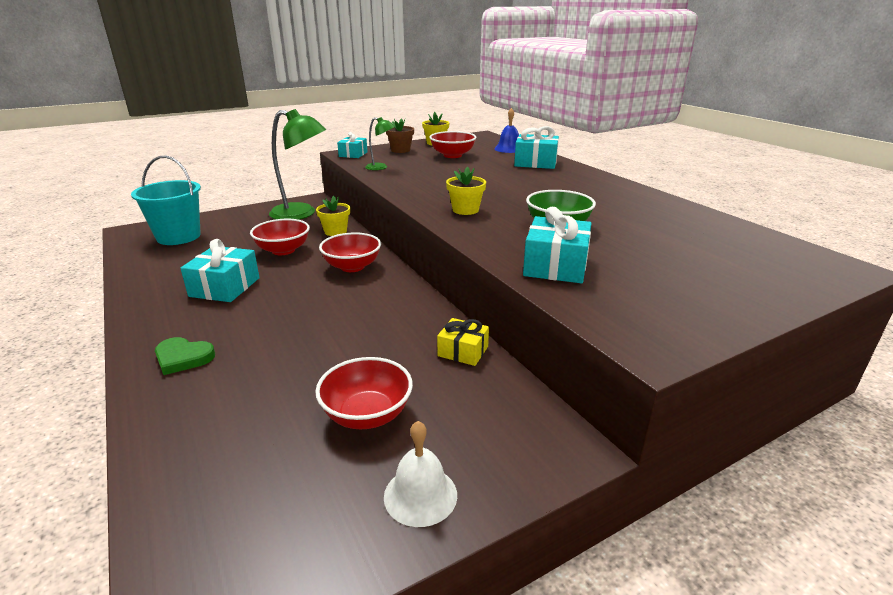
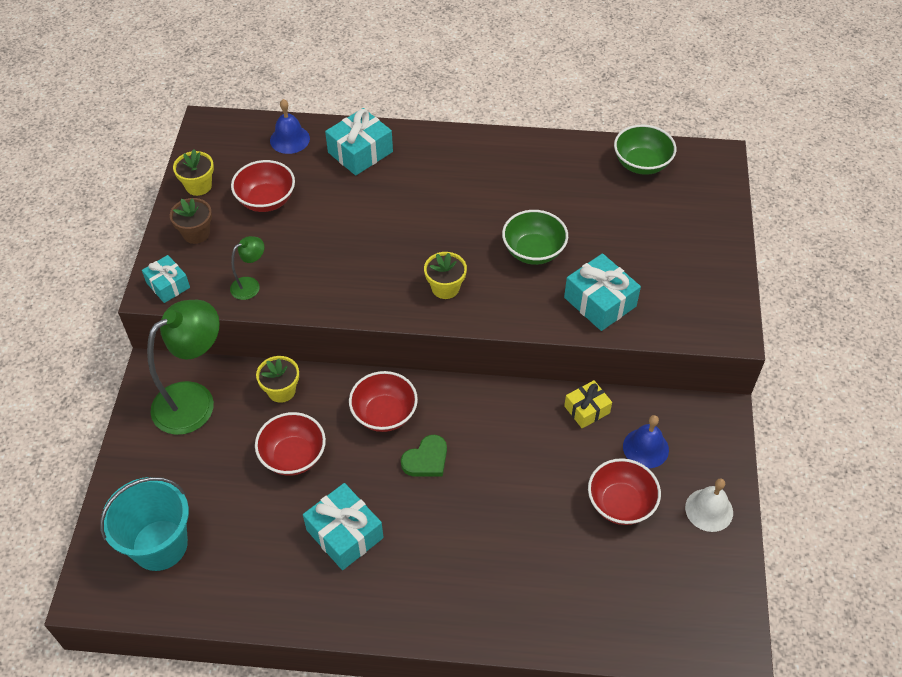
camera: 55 degrees left, 25 degrees up
green heart [155,337,215,375] -> green heart moved to [401,435,447,476]
none -> green bowl [614,125,676,175]
none -> blue bell [623,415,669,468]

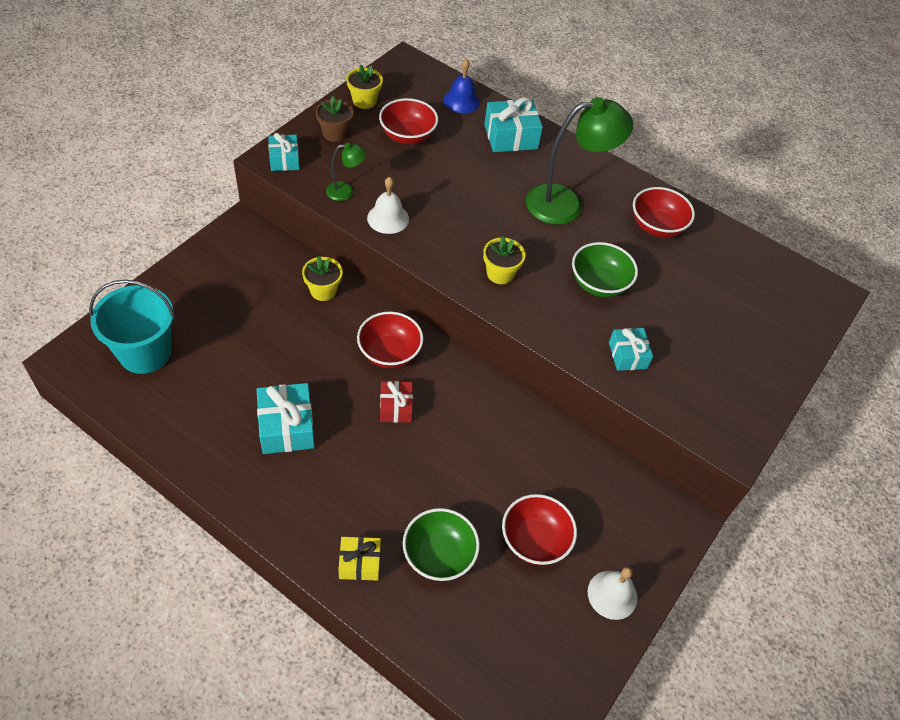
camera: 25 degrees right, 0 degrees up
green lamp [147,300,220,435] -> green lamp moved to [526,97,633,225]
red bowl [255,412,326,476] -> red bowl moved to [633,187,695,238]
green heart [401,435,447,476] -> red gift [380,381,413,423]
turquoise gift [564,253,641,331] -> turquoise gift [609,328,653,371], size x0.63
yellow gift [564,380,612,428] -> yellow gift moved to [338,537,381,581]
green bowl [614,125,676,175] -> green bowl moved to [403,508,480,581]
blue bell [623,415,669,468] -> none
none -> white bell [367,177,409,234]

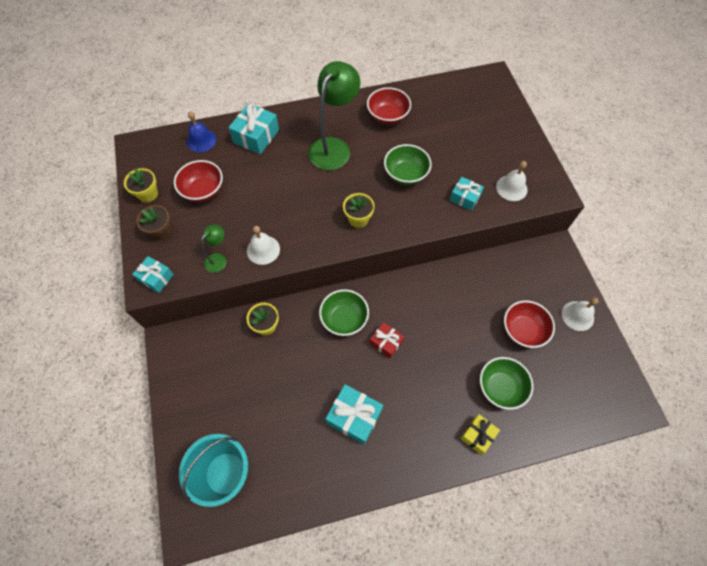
camera: 45 degrees left, 10 degrees up
red bowl [357,312,423,368] -> green bowl [319,289,369,336]
none -> white bell [496,161,528,201]

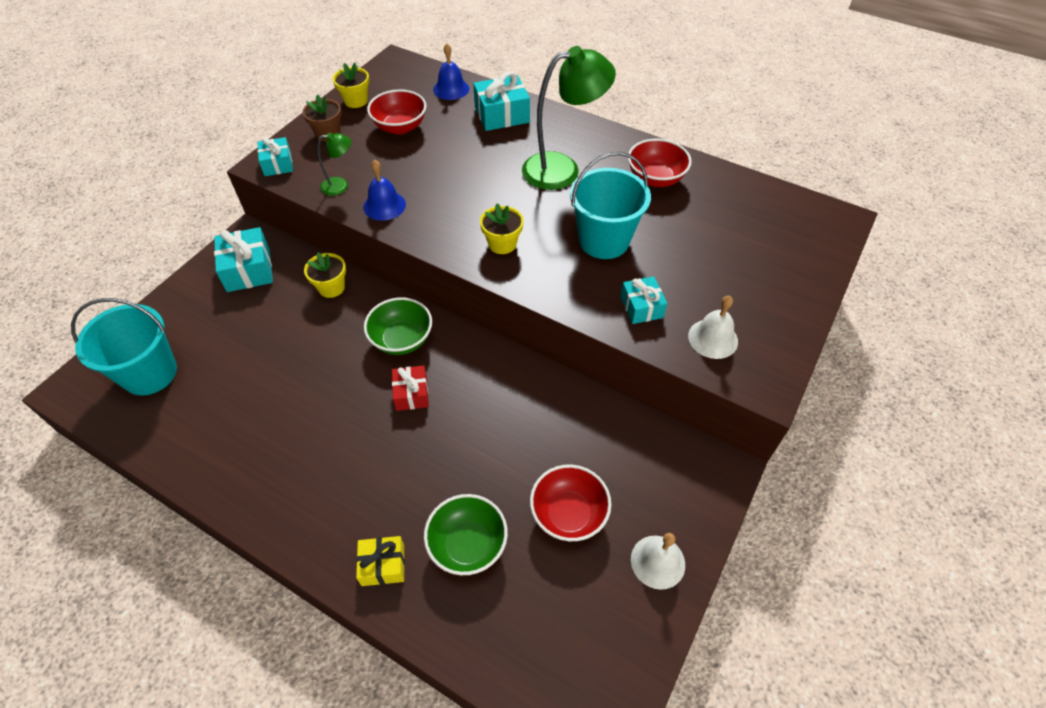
camera: 45 degrees right, 10 degrees down
white bell [247,226,280,265] -> blue bell [363,160,406,221]
turquoise gift [326,384,383,445] -> turquoise gift moved to [214,227,273,292]
green bowl [384,144,432,185] -> turquoise bucket [570,152,651,259]

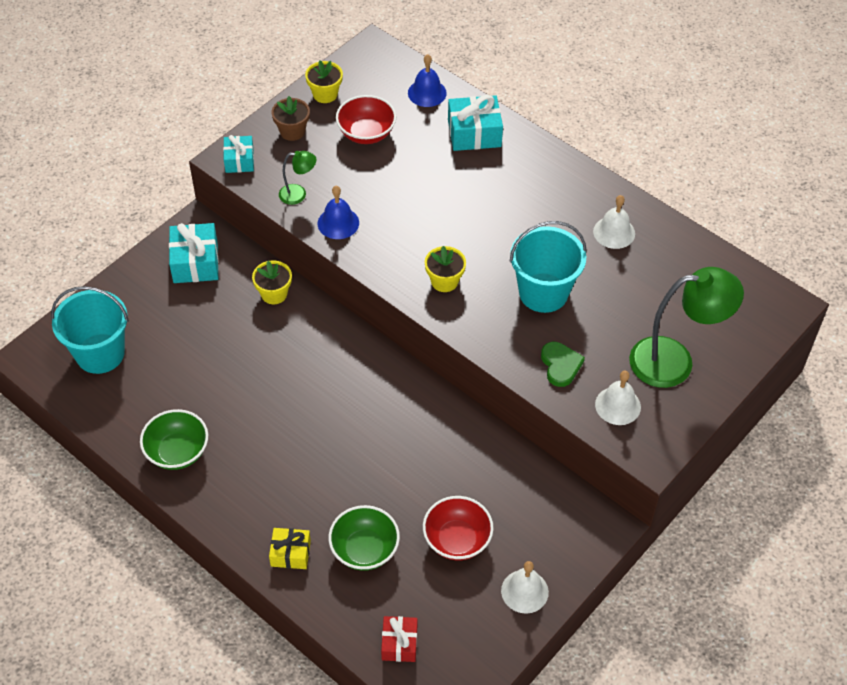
camera: 10 degrees right, 0 degrees up
green bowl [364,297,432,355] -> green bowl moved to [140,409,208,470]
red gift [392,366,429,411] -> red gift moved to [381,616,417,662]
green lamp [522,46,616,190] -> green lamp moved to [629,267,744,388]
turquoise gift [620,276,667,324] -> green heart [541,342,585,387]
red bowl [628,139,692,187] -> white bell [593,195,635,249]

